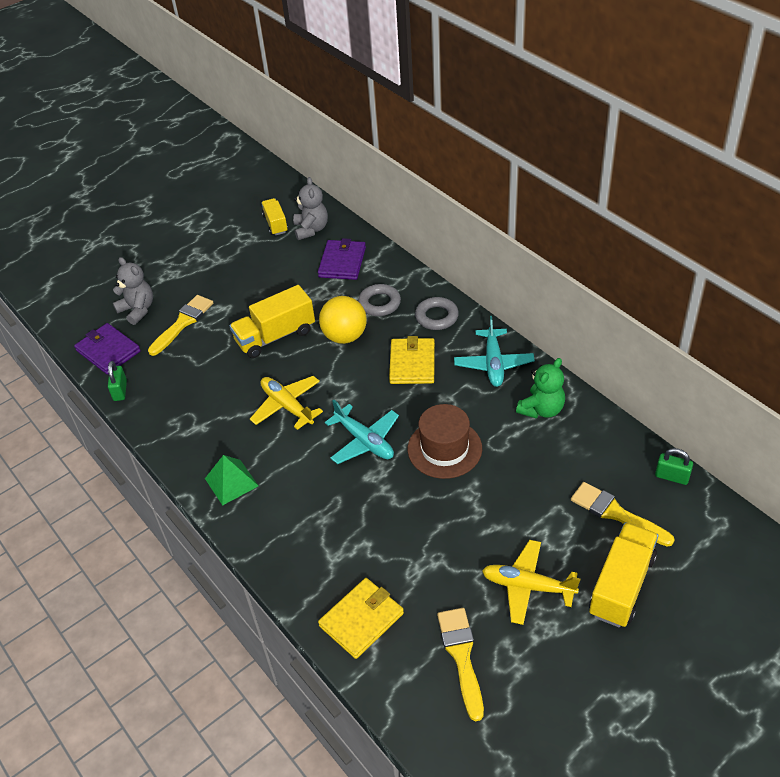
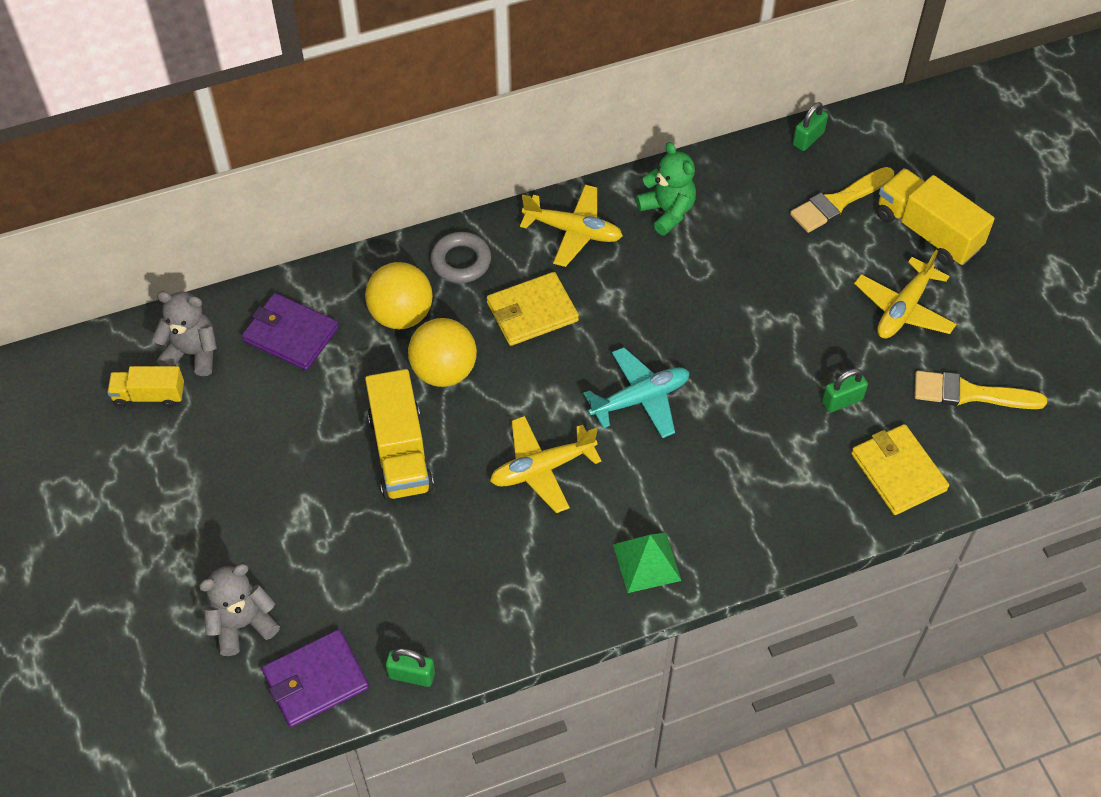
camera: 75 degrees left, 10 degrees up
yellow brush [148,295,213,356] -> none
grey ring [358,284,401,316] -> yellow ball [365,262,433,329]
yellow wallet [389,336,435,384] -> yellow wallet turned 45 degrees counterclockwise [487,272,579,346]
brown hat [408,404,482,479] -> none
turquoise plane [454,316,535,387] -> yellow plane [520,185,623,267]
none -> green padlock [822,369,868,413]

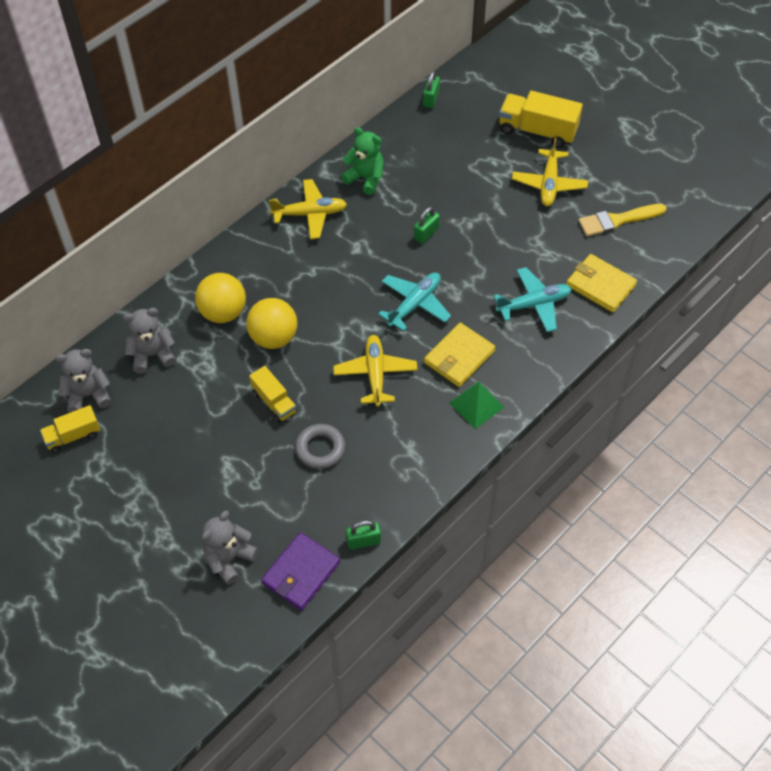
camera: 25 degrees left, 0 degrees up
purple wallet [242,293,339,370] -> grey teddy bear [123,308,176,373]
yellow truck [365,369,434,500] -> yellow truck [249,366,297,423], size x0.60
grey ring [431,232,491,283] -> grey ring moved to [295,424,345,469]
yellow wallet [487,272,579,346] -> yellow wallet moved to [424,322,495,387]
yellow plane [490,416,602,513] -> yellow plane turned 135 degrees clockwise [333,335,418,407]
yellow brush [790,167,894,233] -> none
green padlock [822,369,868,413] -> green padlock moved to [414,206,440,244]
none -> turquoise plane [494,267,572,332]

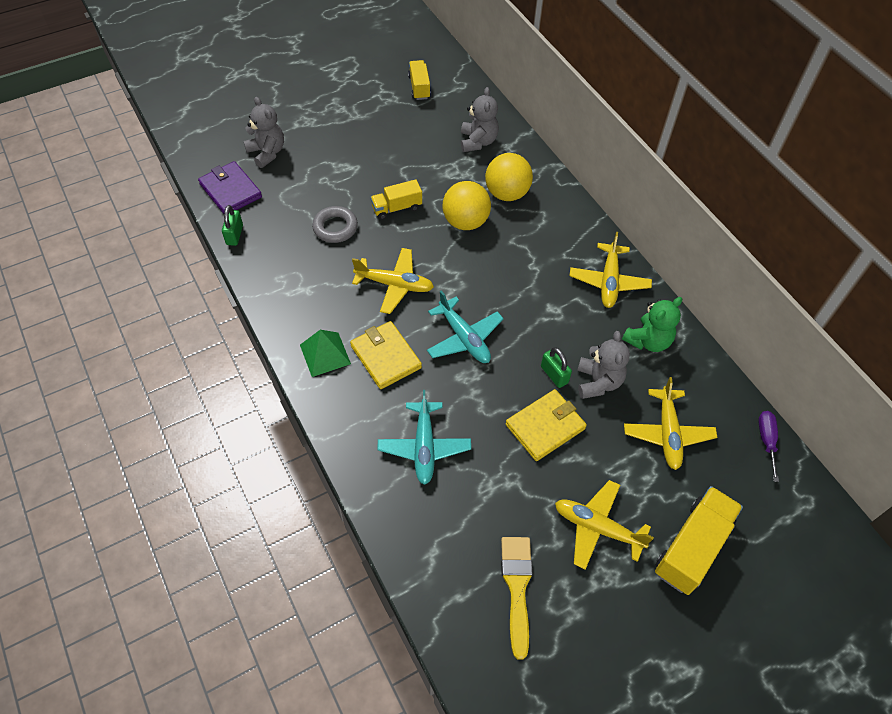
camera: 105 degrees right, 0 degrees up
grey teddy bear [56,349,111,413] -> grey teddy bear moved to [577,331,630,399]
green padlock [423,70,440,108] -> purple screwdriver [758,411,779,482]
yellow wallet [566,254,637,312] -> yellow wallet moved to [506,389,587,461]
none -> yellow plane [624,377,717,470]

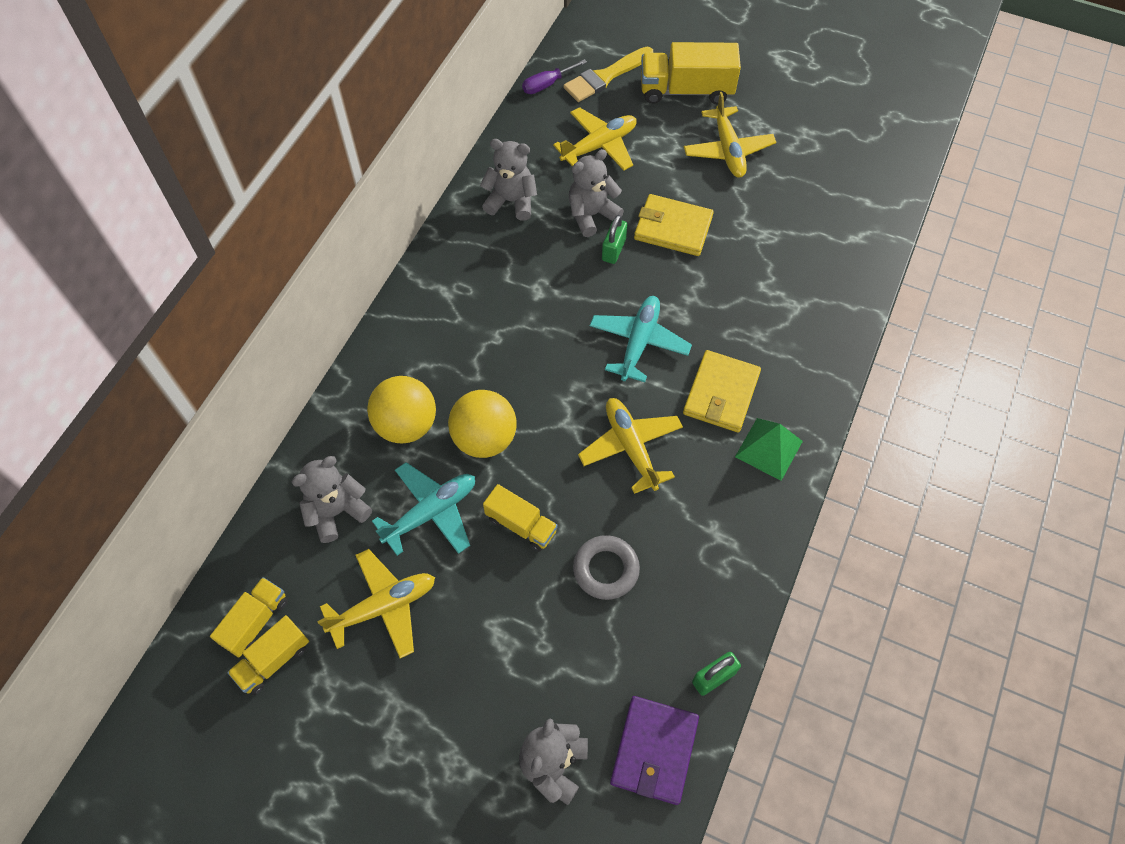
camera: 125 degrees left, 5 degrees up
turquoise plane [377,390,471,485] -> turquoise plane moved to [372,462,475,556]
yellow brush [501,537,533,660] -> yellow brush moved to [563,47,653,102]
yellow plane [569,232,652,308] -> yellow plane moved to [317,549,435,659]
green teddy bear [622,297,682,352] -> grey teddy bear [480,139,537,221]
none -> yellow truck [210,577,288,658]

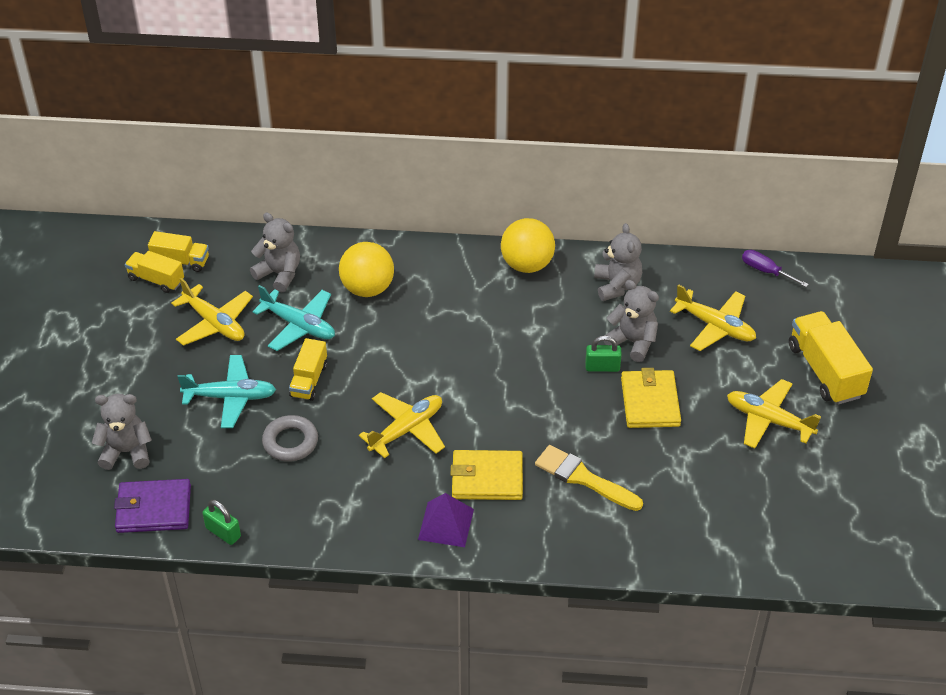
camera: 70 degrees right, 15 degrees down
yellow ball [448,390,517,458] -> yellow ball moved to [501,218,555,273]
yellow brush [563,47,653,102] -> yellow brush moved to [535,445,643,511]
turquoise plane [590,296,692,382] -> turquoise plane moved to [177,355,276,428]
yellow plane [684,92,776,178] -> yellow plane turned 60 degrees clockwise [727,379,821,449]
green pyramid [735,418,803,481] -> purple pyramid [418,493,474,547]

